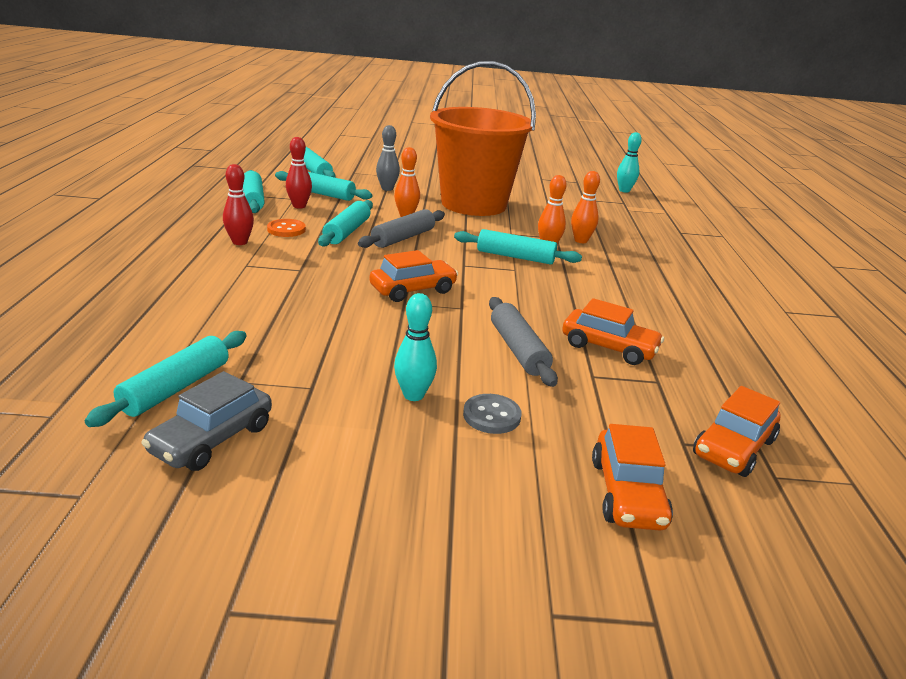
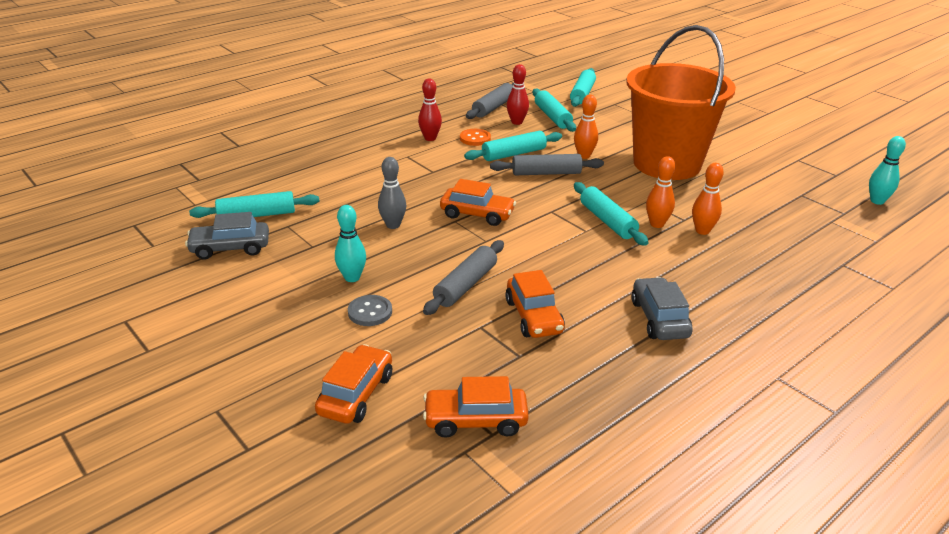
camera: 50 degrees right, 5 degrees up
turquoise rolling pin [243,170,265,213] -> grey rolling pin [466,83,514,119]
grey bowling pin [376,125,400,191] -> grey bowling pin moved to [378,157,406,229]
orange car [592,424,673,531] -> orange car turned 150 degrees clockwise [315,344,392,424]
none -> grey car [631,277,693,340]

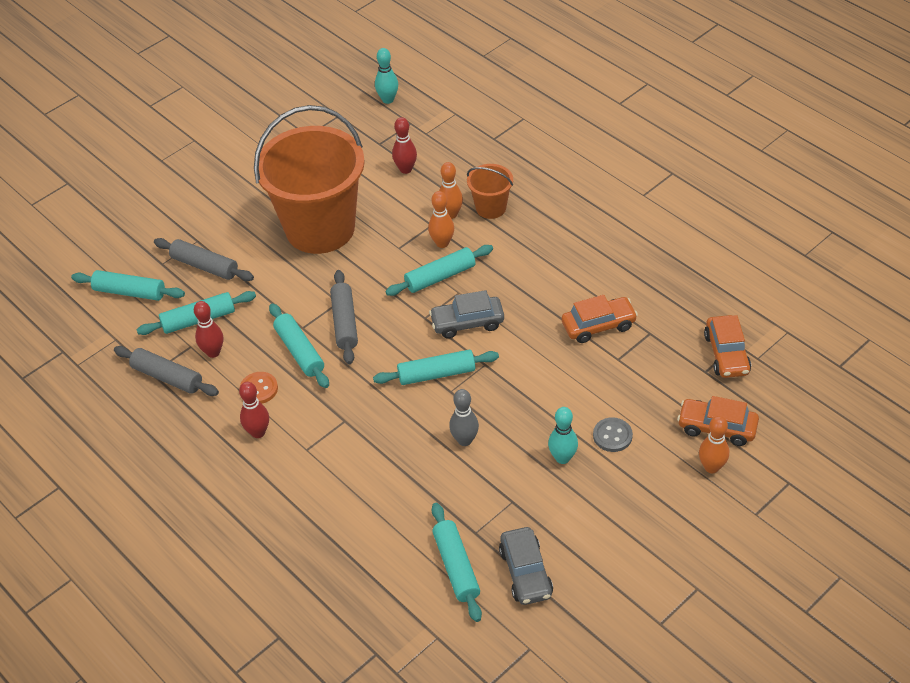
camera: 90 degrees left, 15 degrees up
grey rolling pin [423,240,504,315] -> grey rolling pin moved to [154,238,254,281]
orange car [440,179,516,226] -> turquoise rolling pin [373,350,499,385]
orange bowling pin [574,95,598,159] -> orange bowling pin moved to [699,416,729,473]
grey car [631,277,693,340] -> grey car moved to [429,290,504,338]
none -> red bowling pin [392,117,417,174]
none -> orange bucket [467,164,513,219]

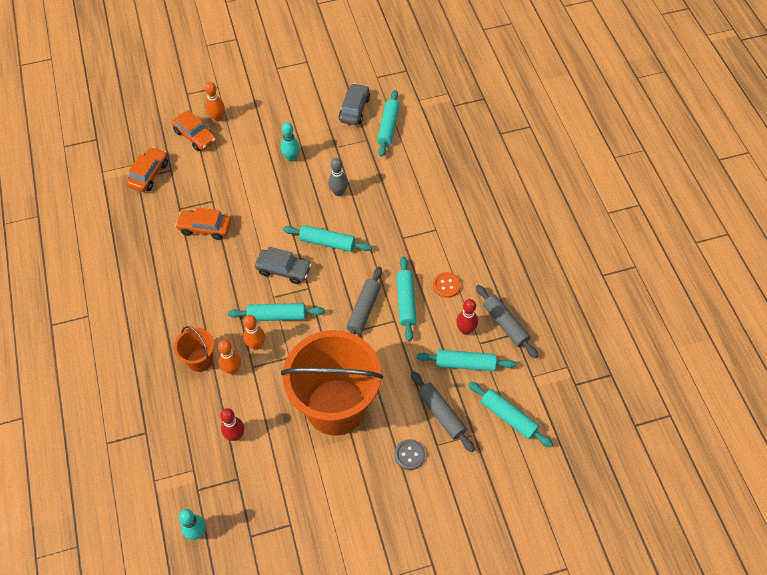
camera: 155 degrees left, 10 degrees up
red bowling pin [239,382,269,438] -> none
grey button [593,417,633,452] -> grey button moved to [394,439,425,470]

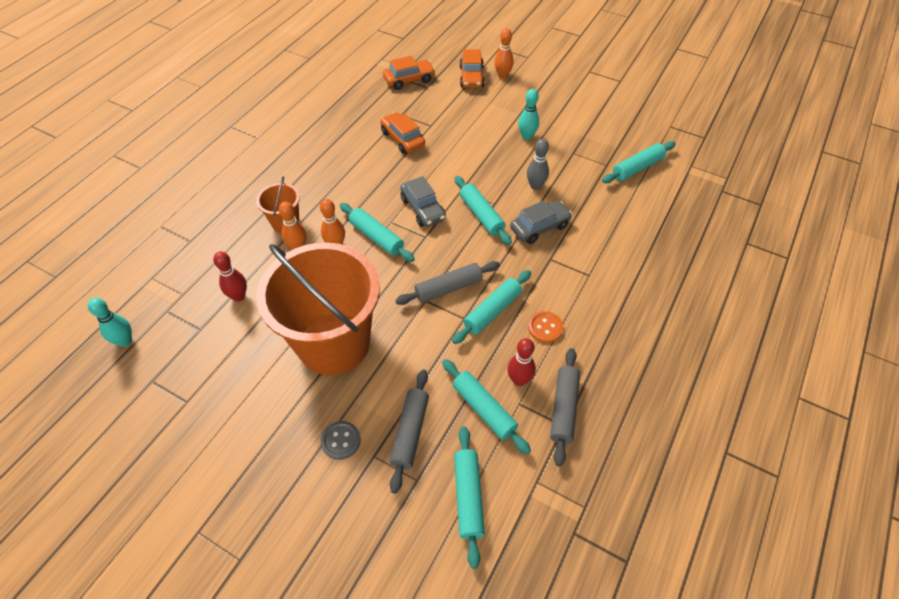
camera: 45 degrees right, 5 degrees down
grey car [339,83,370,125] -> grey car moved to [510,200,572,244]

